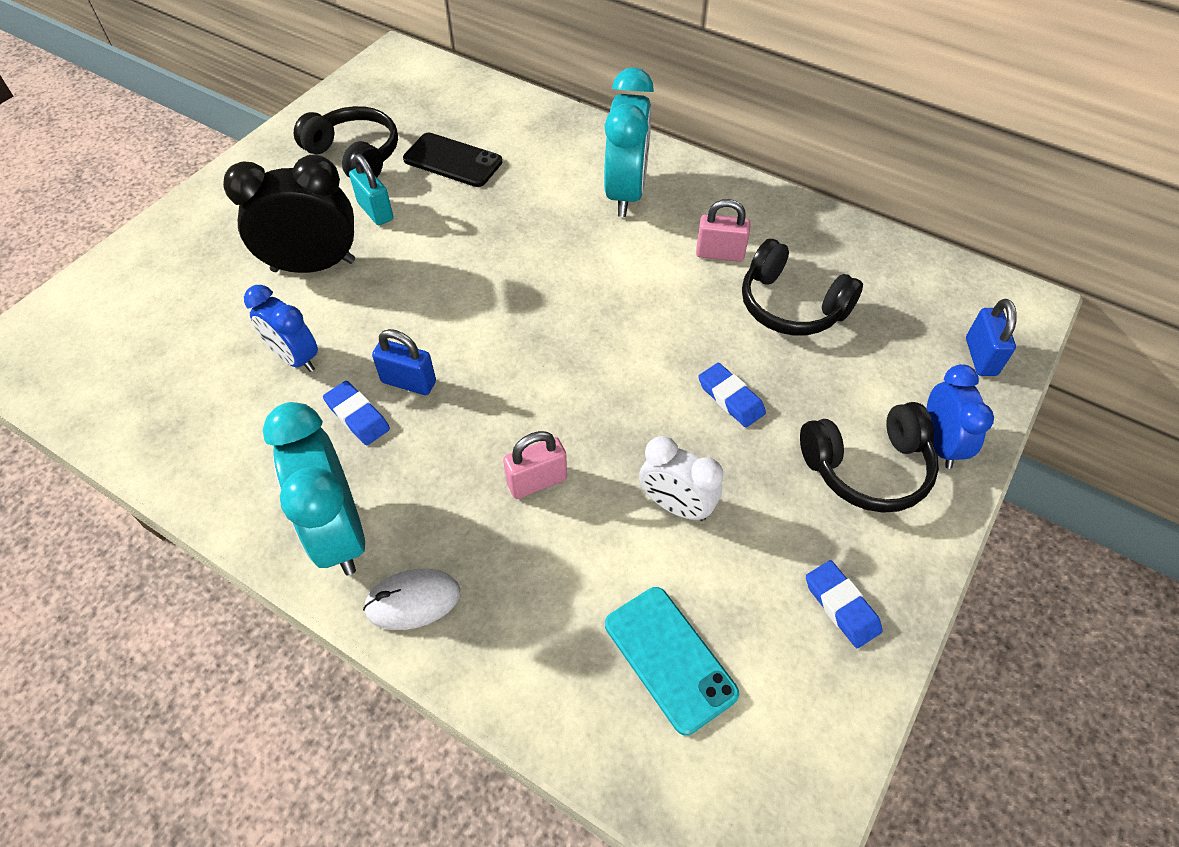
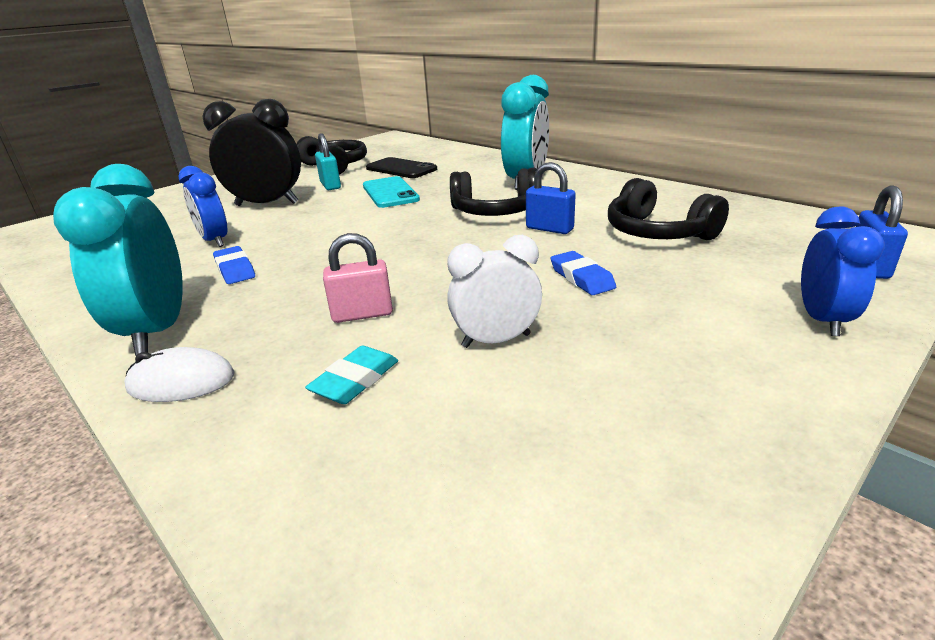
camera: 15 degrees right, 25 degrees down
blue padlock [372,329,436,395] -> blue padlock moved to [526,162,576,234]
turquoise phone [605,587,739,736] -> turquoise phone moved to [363,176,420,208]
white clock [639,436,723,521] -> white clock turned 120 degrees clockwise [447,235,542,348]
pink padlock [696,199,750,262] -> none
black headphones [800,402,939,513] -> black headphones moved to [450,168,537,216]
blue eraser [806,560,883,648] -> none
none -> turquoise eraser [305,345,398,404]

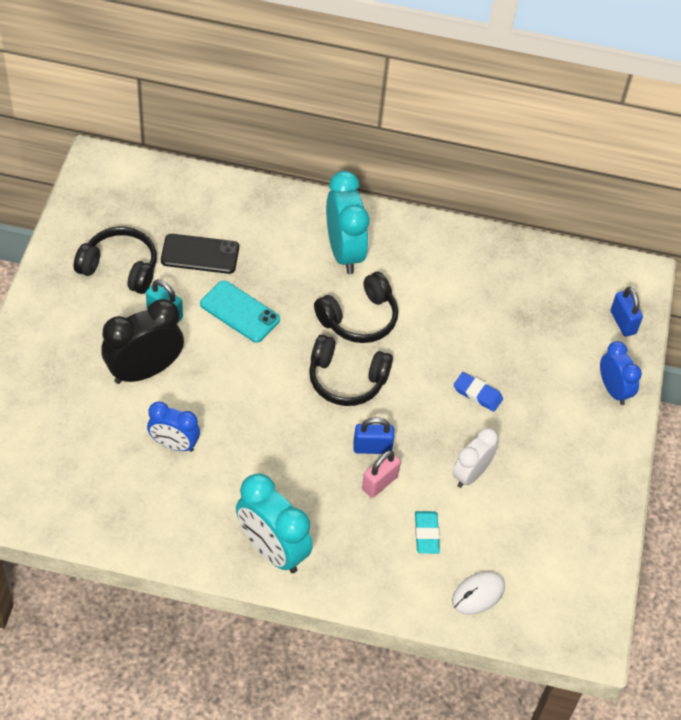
camera: 40 degrees left, 25 degrees up
white mouse [124,347,235,402] -> white mouse moved to [452,571,505,615]
blue eraser [213,246,255,284] -> none
blue padlock [526,162,576,234] -> blue padlock moved to [353,417,394,454]
black headphones [608,178,729,240] -> black headphones moved to [309,335,393,406]

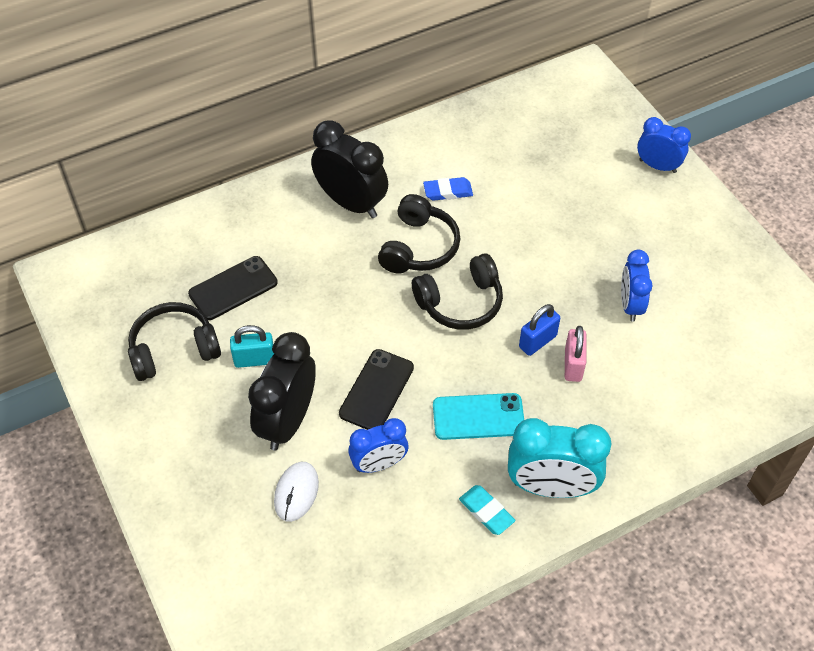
camera: 35 degrees left, 0 degrees up
turquoise phone [200,280,280,343] -> turquoise phone moved to [433,393,524,440]
turquoise clock [326,171,369,274] -> black clock [311,121,388,218]
turquoise eraser [415,511,440,554] -> turquoise eraser moved to [459,485,515,535]
white mouse [452,571,505,615] -> white mouse moved to [274,462,319,522]
white clock [453,428,498,488] -> blue clock [621,250,653,322]
blue eraser [454,372,503,412] -> blue eraser moved to [423,177,473,201]
blue padlock [610,287,643,336] -> none
none -> black phone [339,349,414,430]

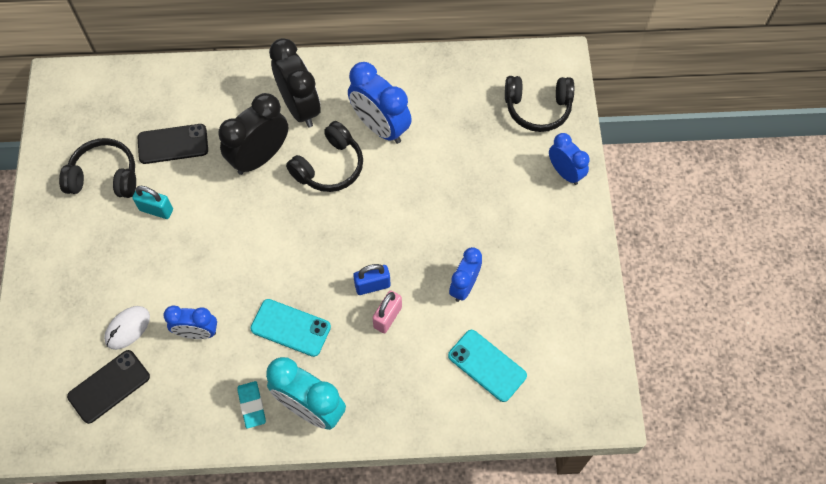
camera: 25 degrees right, 10 degrees up
black clock [248,332,316,451] -> black clock moved to [218,93,288,175]
black phone [339,349,414,430] -> black phone moved to [67,350,150,424]
black headphones [412,253,503,330] -> black headphones moved to [505,76,574,132]
blue eraser [423,177,473,201] -> blue clock [348,62,412,144]
none -> turquoise phone [448,330,527,402]

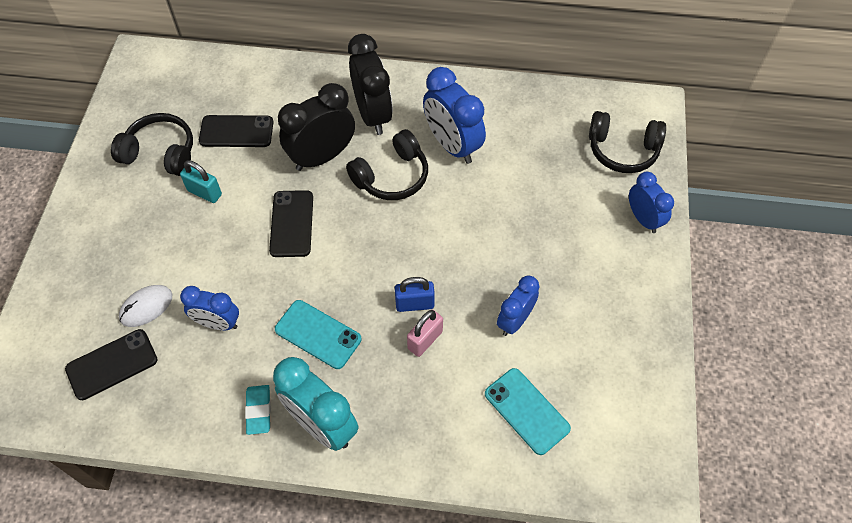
camera: 10 degrees right, 5 degrees down
none -> black phone [269,190,313,257]

